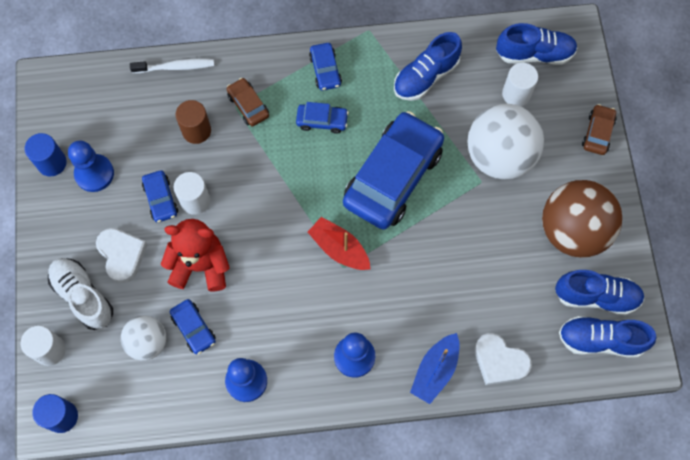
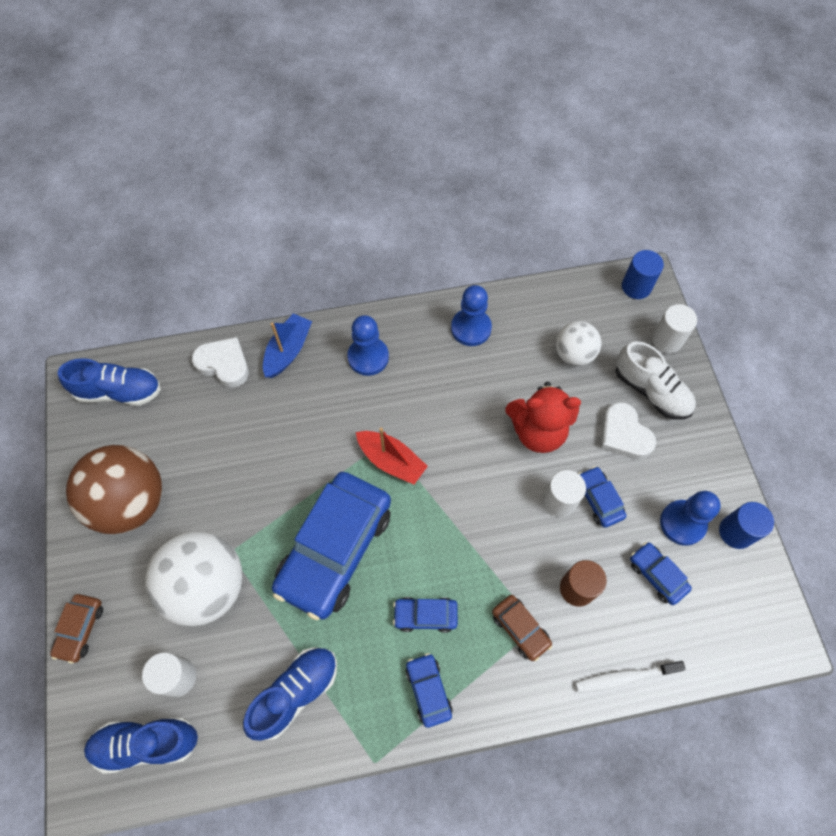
camera: 175 degrees right, 5 degrees down
blue car [170,299,216,354] -> blue car moved to [630,542,692,605]
blue shoe [555,270,645,315] -> none

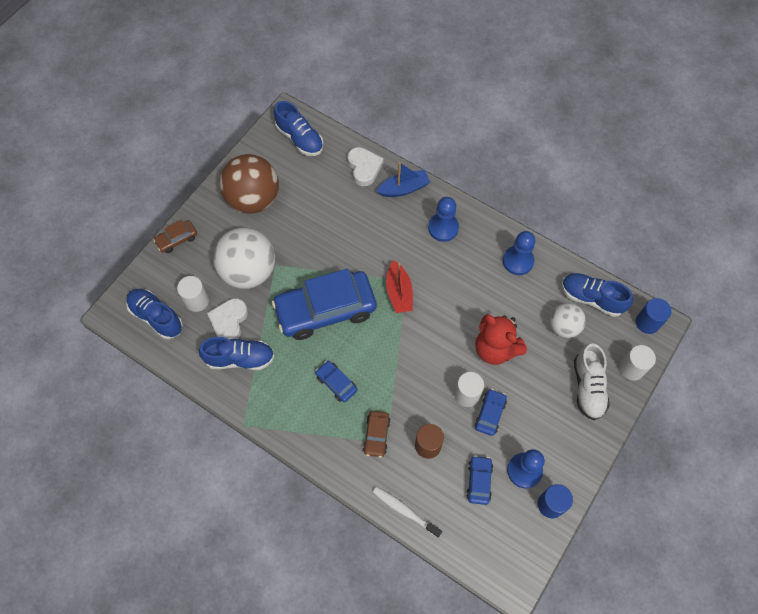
camera: 45 degrees right, 0 degrees up
blue car [406,653,453,728] -> none
white heart [600,402,656,460] -> white heart moved to [207,298,248,339]
none -> blue shoe [562,273,633,317]

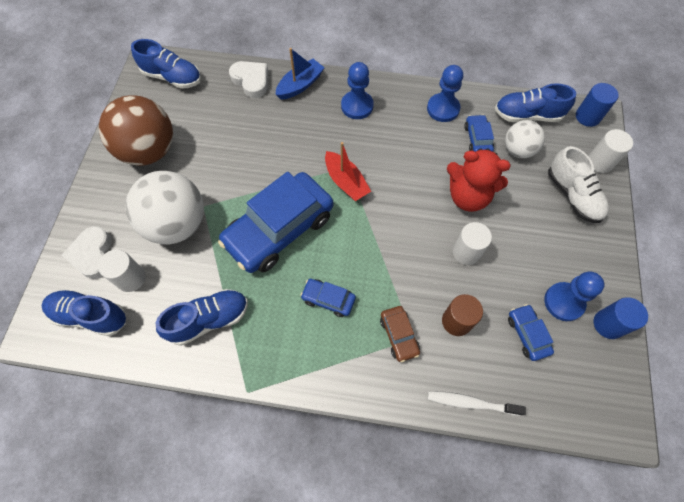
camera: 25 degrees left, 0 degrees up
brown car [153,220,197,253] -> none
white heart [207,298,248,339] -> white heart moved to [62,226,111,279]
blue car [474,389,507,436] -> blue car moved to [464,114,494,152]

